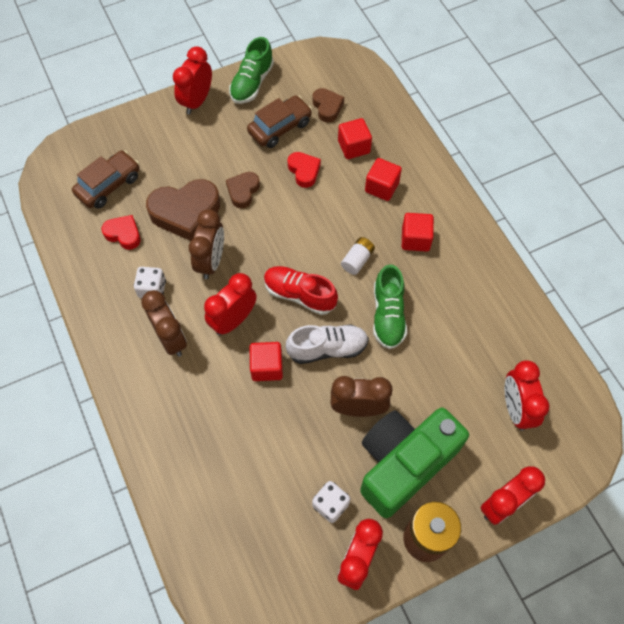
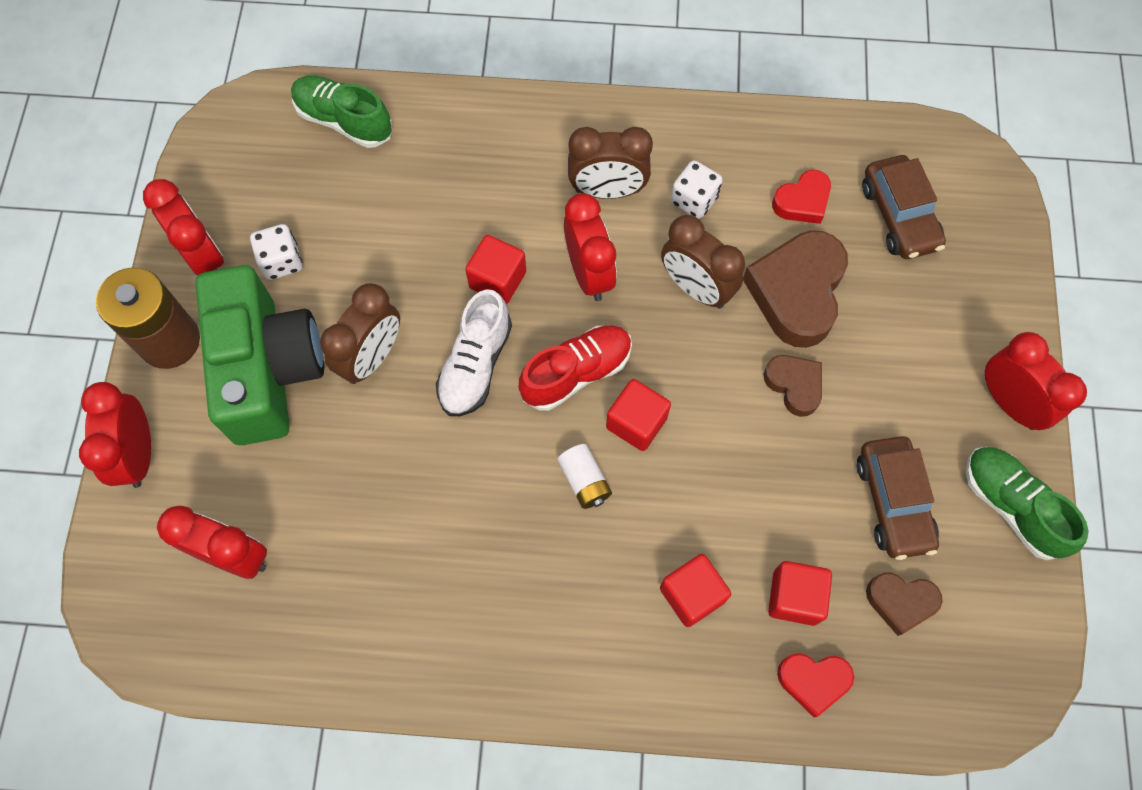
camera: 120 degrees right, 5 degrees up
red heart [287,152,321,188] -> red heart moved to [777,653,854,717]
green shoe [373,264,407,349] -> green shoe moved to [291,75,392,148]
red cube [402,213,434,252] -> red cube moved to [606,379,671,451]

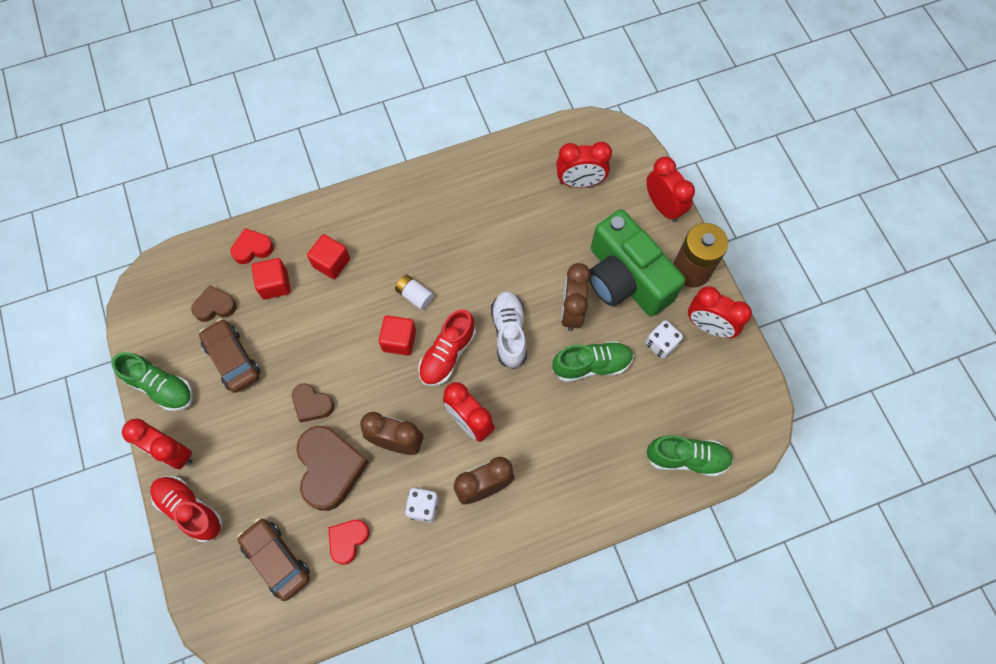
camera: 155 degrees right, 0 degrees up
red cube [465,235,526,304] -> none
none -> red shoe [150,476,223,542]
none -> green shoe [552,341,634,382]

